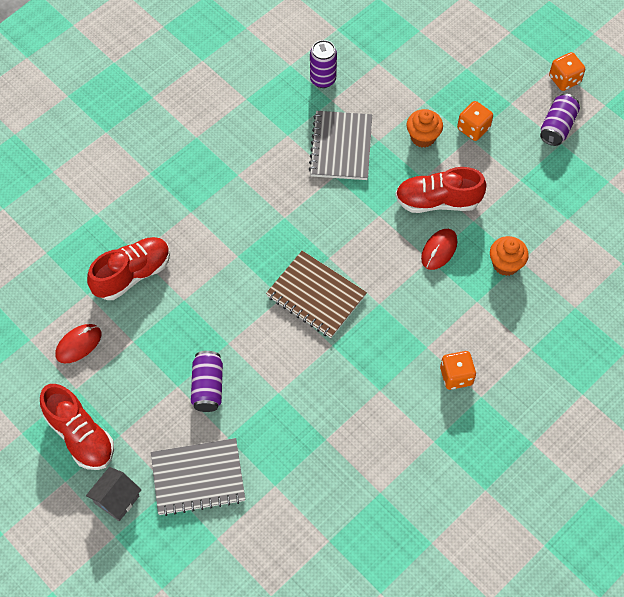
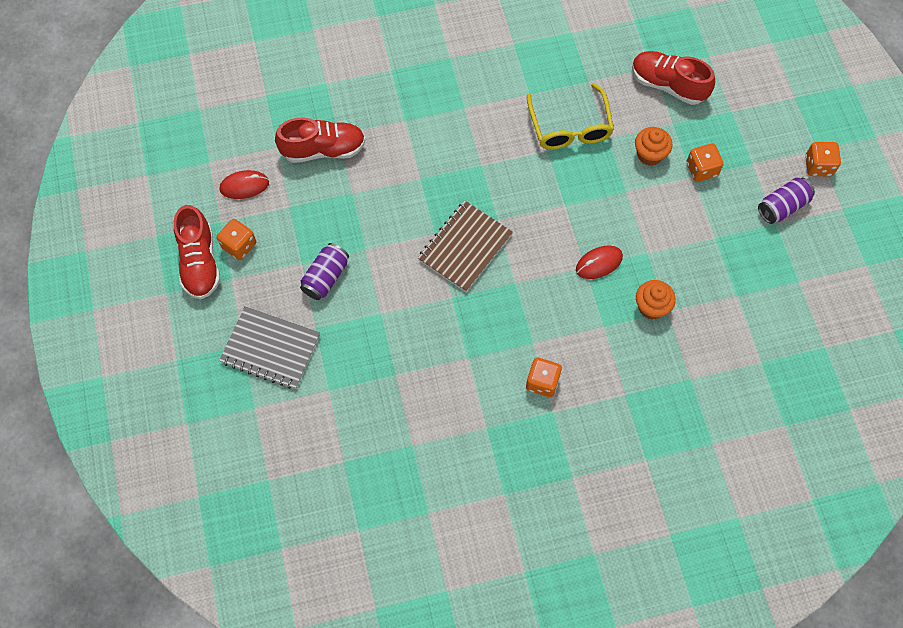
camera: 30 degrees right, 5 degrees up
grey house [86,467,141,521] -> none
brown notebook [266,251,367,338] -> brown notebook turned 60 degrees clockwise [418,201,513,292]
grey notebook [309,111,372,180] -> yellow glasses [527,83,614,150]
purple can [310,40,337,88] -> none
red shoe [395,167,487,213] -> red shoe moved to [632,51,715,105]
none -> orange dice [217,219,256,260]

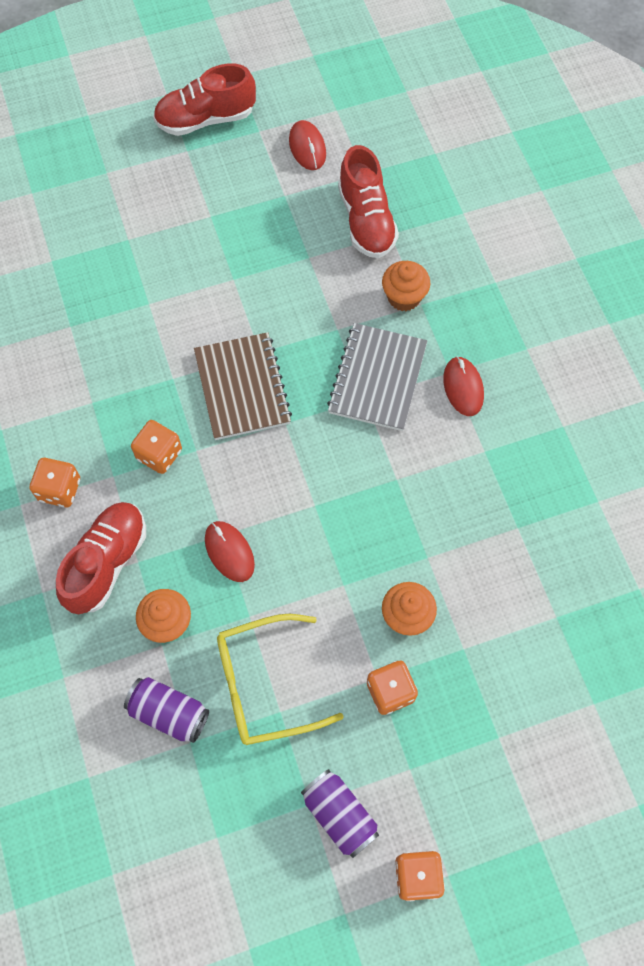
camera: 85 degrees right, 0 degrees up
orange dice [217,219,256,260] -> orange dice moved to [131,420,182,474]
grey notebook [219,306,320,389] -> grey notebook moved to [327,323,427,431]
purple can [300,243,349,300] -> purple can moved to [124,677,209,743]
brown notebook [418,201,513,292] -> brown notebook turned 45 degrees clockwise [194,332,292,440]
yellow glasses [527,83,614,150] -> yellow glasses moved to [217,614,344,745]
red shoe [632,51,715,105] -> red shoe moved to [56,502,146,614]
none -> orange cupcake [382,261,431,311]
none -> red mouse [443,356,484,416]

